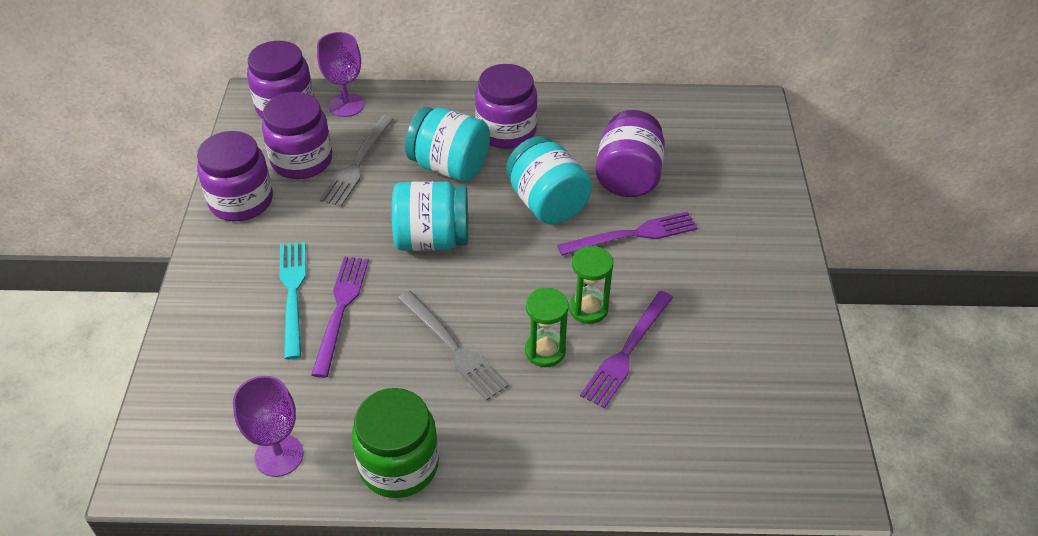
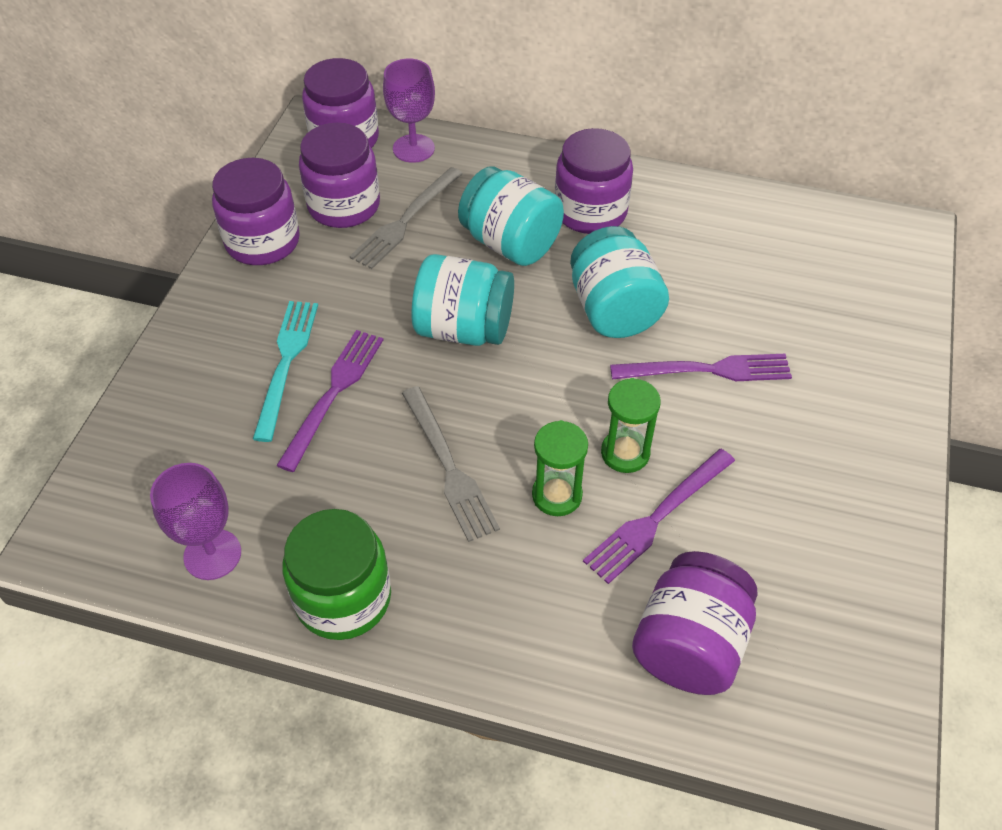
camera: 15 degrees right, 5 degrees up
purple jar [596,110,665,197] -> purple jar moved to [632,551,758,695]

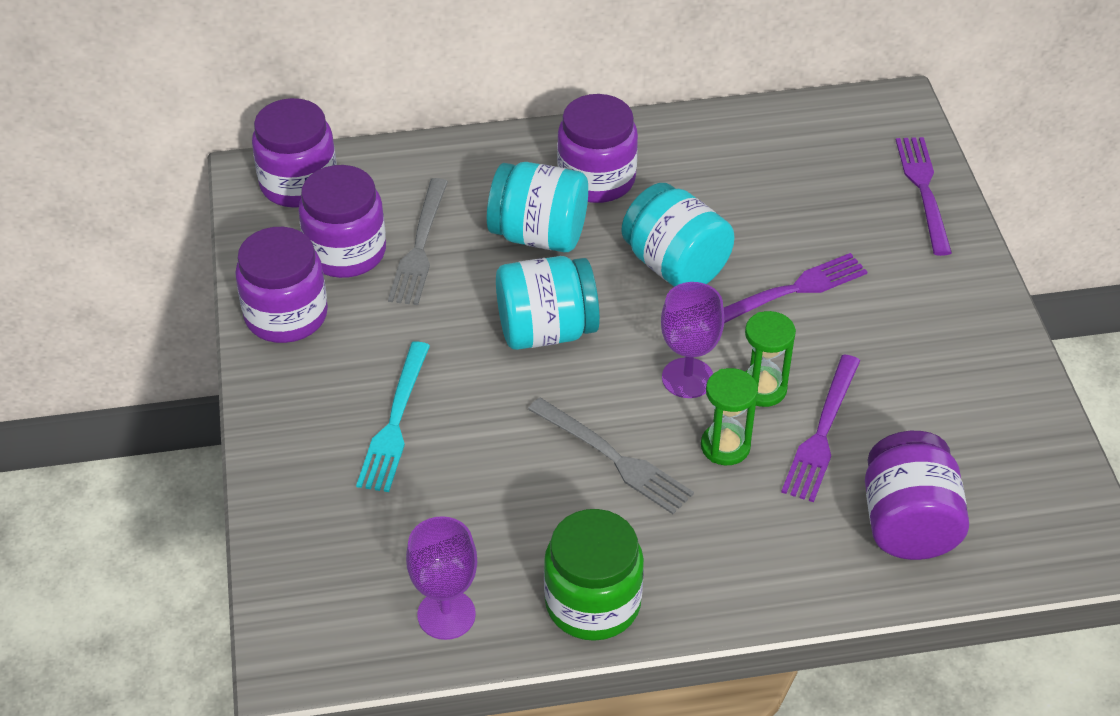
camera: 25 degrees left, 5 degrees down
turquoise fork [253,301,318,442] -> turquoise fork turned 150 degrees counterclockwise [356,341,430,492]
purple fork [276,330,383,472] -> purple fork moved to [896,137,952,256]
purple goblet [383,59,435,163] -> purple goblet moved to [661,282,724,398]

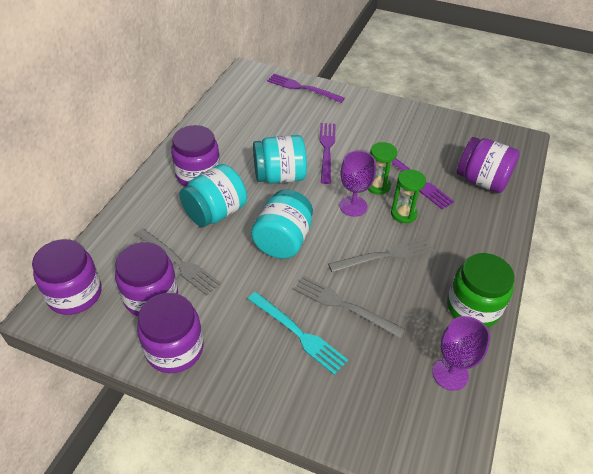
camera: 60 degrees left, 0 degrees up
none -> grey fork [294,276,405,338]

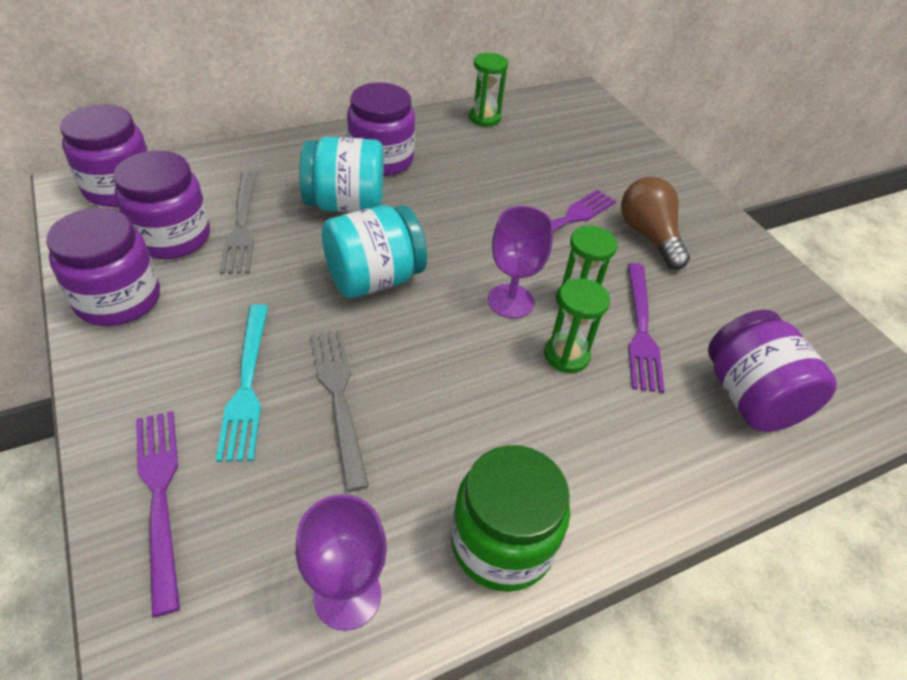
camera: 40 degrees right, 0 degrees up
turquoise jar [253,135,307,184] -> none
purple fork [267,74,345,103] -> purple fork moved to [136,411,180,617]
grey fork [328,237,434,272] -> none
none -> green hourglass [469,53,508,127]
none -> brown light bulb [621,177,690,270]

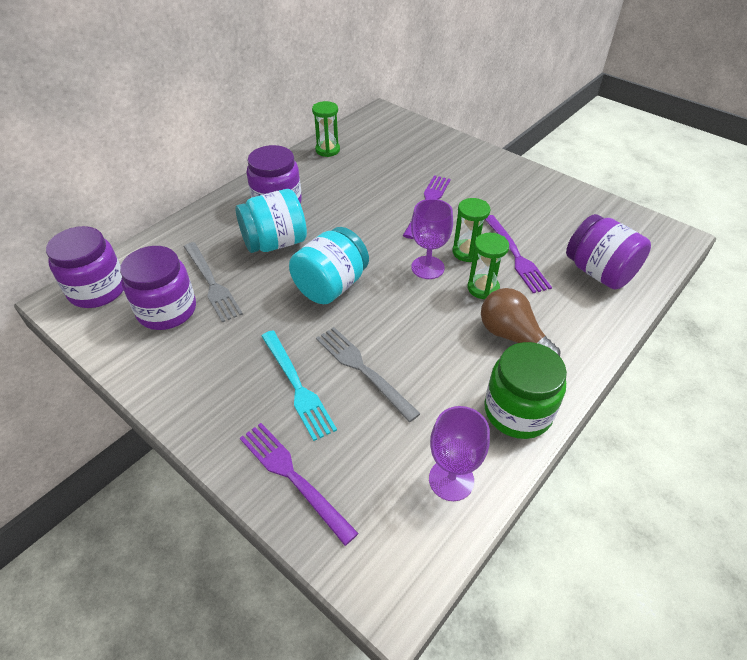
camera: 20 degrees left, 0 degrees up
purple jar [46,208,160,326] -> none
brown light bulb [621,177,690,270] -> brown light bulb moved to [481,288,561,356]

